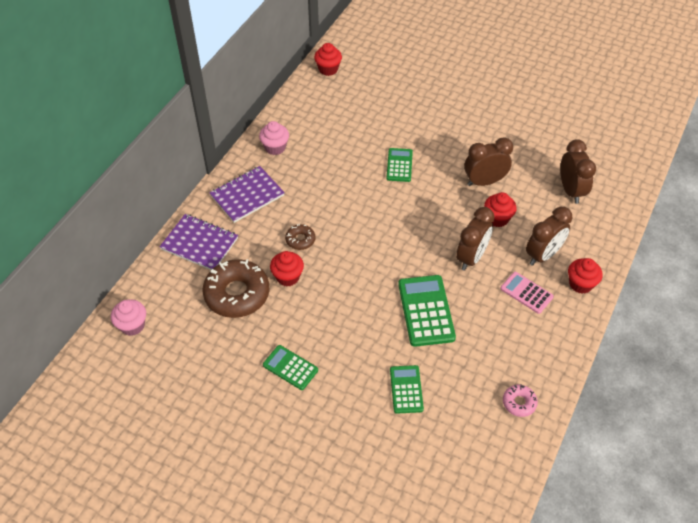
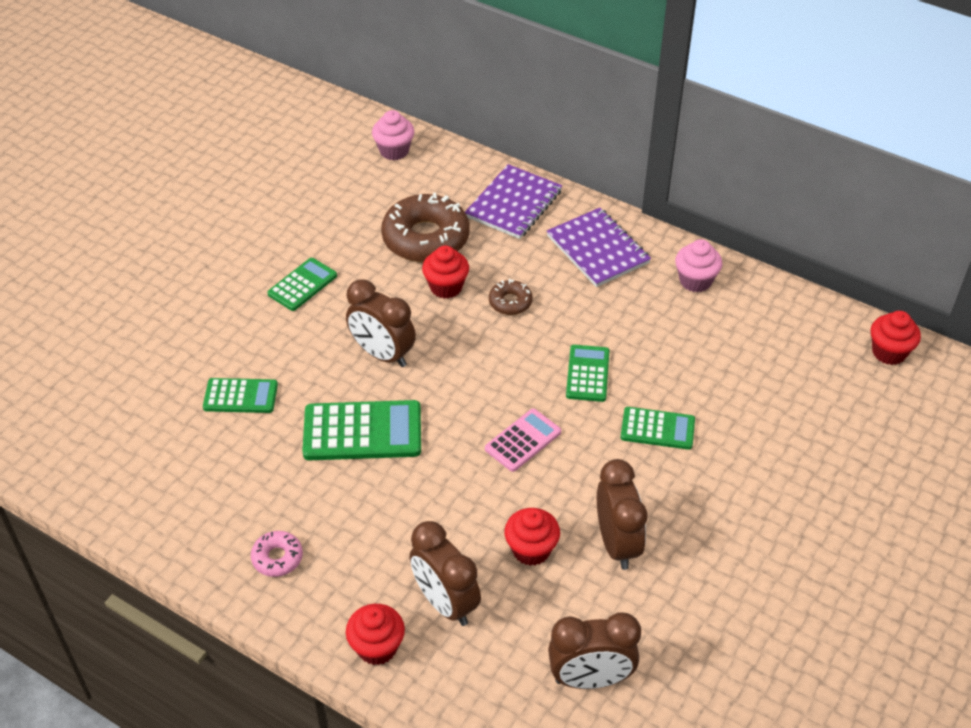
camera: 95 degrees right, 5 degrees down
brown clock [456,207,494,271] -> brown clock moved to [346,280,416,367]
pink calculator [500,272,554,314] -> pink calculator moved to [485,409,561,472]
pink donut [503,384,538,417] -> pink donut moved to [251,531,303,577]
none -> green calculator [566,345,610,402]

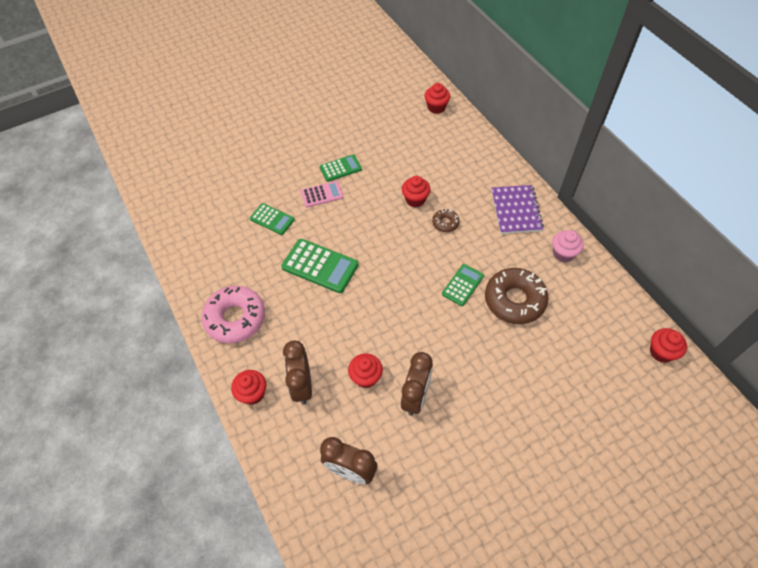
camera: 30 degrees right, 10 degrees up
pink donut [251,531,303,577] -> pink donut [201,286,265,343], size x2.10
brown clock [346,280,416,367] -> none
pink cupcake [372,110,414,160] -> red cupcake [425,83,450,114]
brown donut [381,192,470,262] -> brown donut moved to [485,268,548,324]
purple notebook [465,164,562,239] -> none
pink calculator [485,409,561,472] -> pink calculator moved to [301,181,343,208]
green calculator [621,407,695,450] -> none

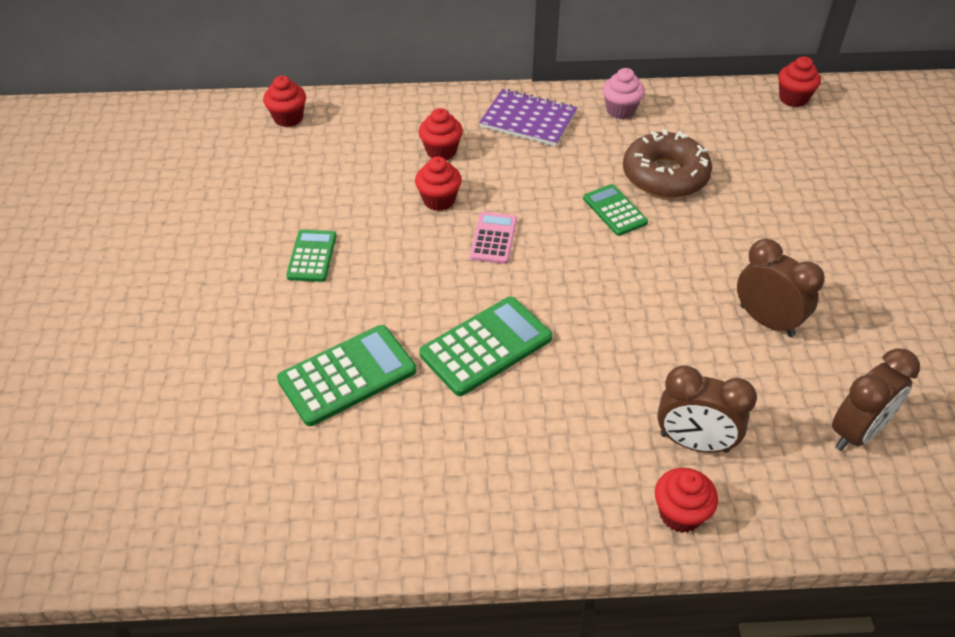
camera: 65 degrees left, 10 degrees down
pink donut [201,286,265,343] -> none
green calculator [250,203,294,235] -> green calculator [277,325,416,426], size x1.63
pink calculator [301,181,343,208] -> pink calculator moved to [470,212,517,264]
red cupcake [348,353,383,388] -> red cupcake moved to [419,108,463,160]
brown donut [432,209,460,232] -> none

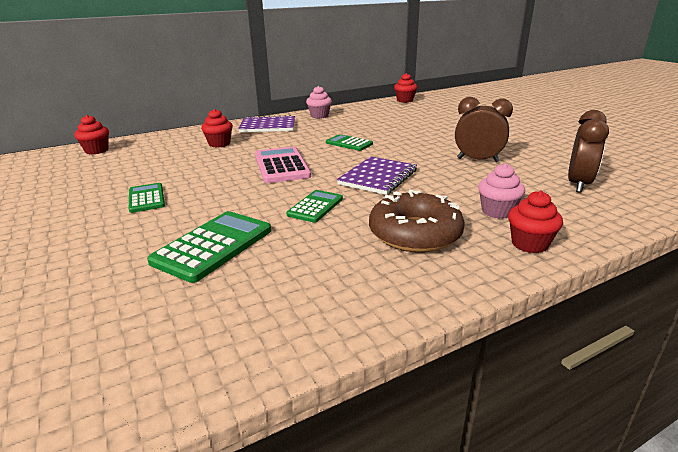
camera: 25 degrees left, 20 degrees down
red cupcake [415,157,462,211] -> none
green calculator [419,297,552,396] -> green calculator [286,190,343,223], size x0.61
pink calculator [470,212,517,264] -> pink calculator [255,147,311,183], size x1.63
brown donut [623,129,712,198] -> brown donut moved to [369,190,465,253]
brown clock [657,366,757,453] -> pink cupcake [478,163,525,219]
none -> purple notebook [337,157,417,195]

